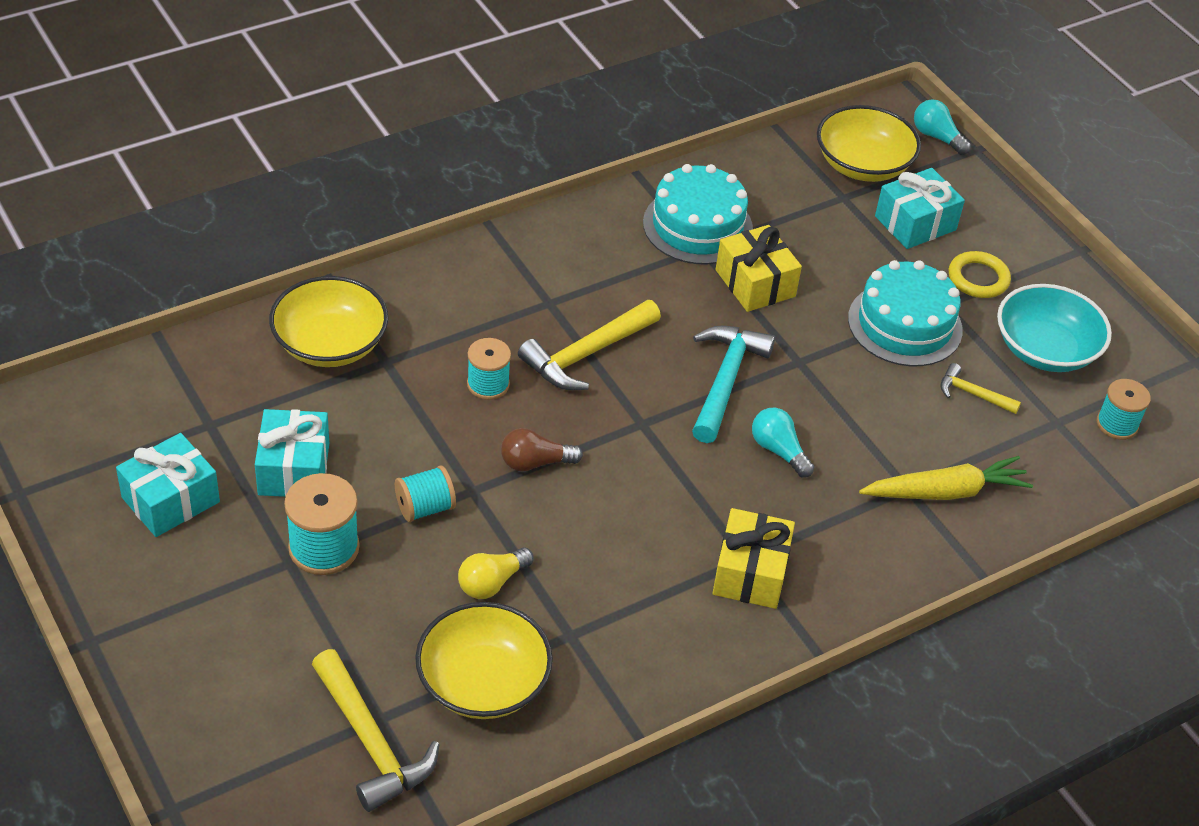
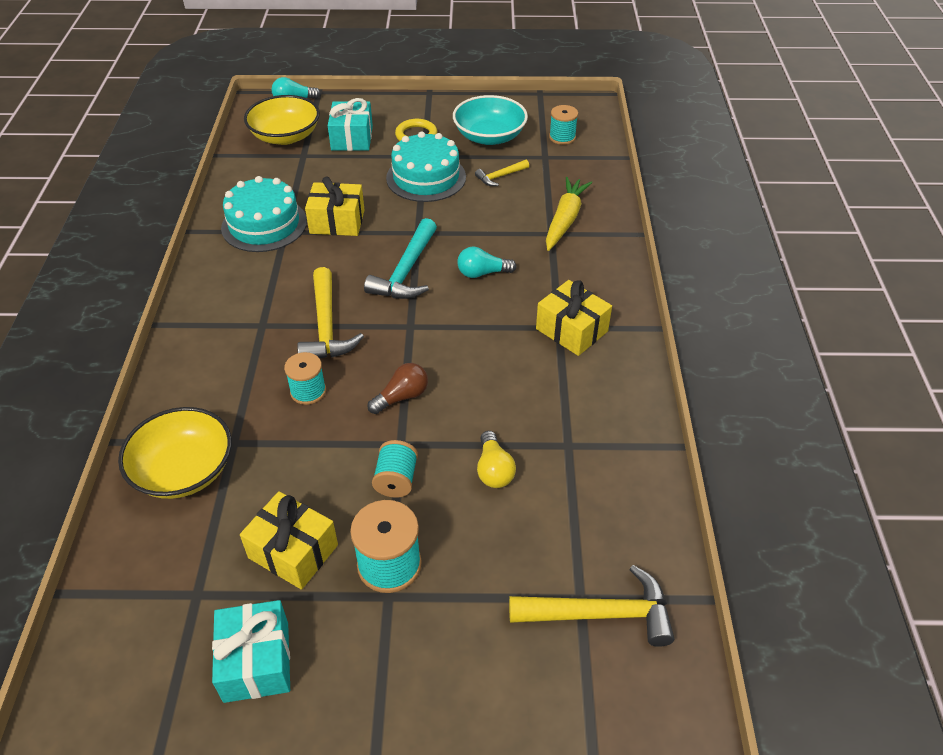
camera: 55 degrees left, 0 degrees up
turquoise gift [255,409,329,497] -> yellow gift [240,491,338,590]
yellow bowl [415,602,553,719] -> none
brown light bulb [501,428,583,472] -> brown light bulb turned 150 degrees counterclockwise [368,363,428,414]
turquoise hammer [692,326,775,443] -> turquoise hammer turned 120 degrees counterclockwise [364,218,437,299]

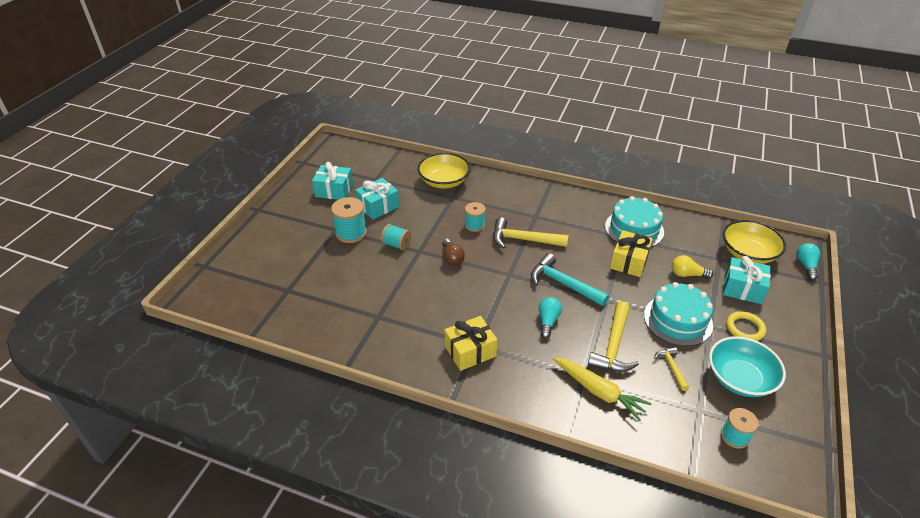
camera: 110 degrees right, 5 degrees down
yellow gift [240,491,338,590] -> turquoise gift [355,178,399,220]
yellow light bulb [477,431,516,488] -> yellow light bulb moved to [672,255,713,279]
yellow hammer [509,565,674,647] -> yellow hammer moved to [588,301,639,372]

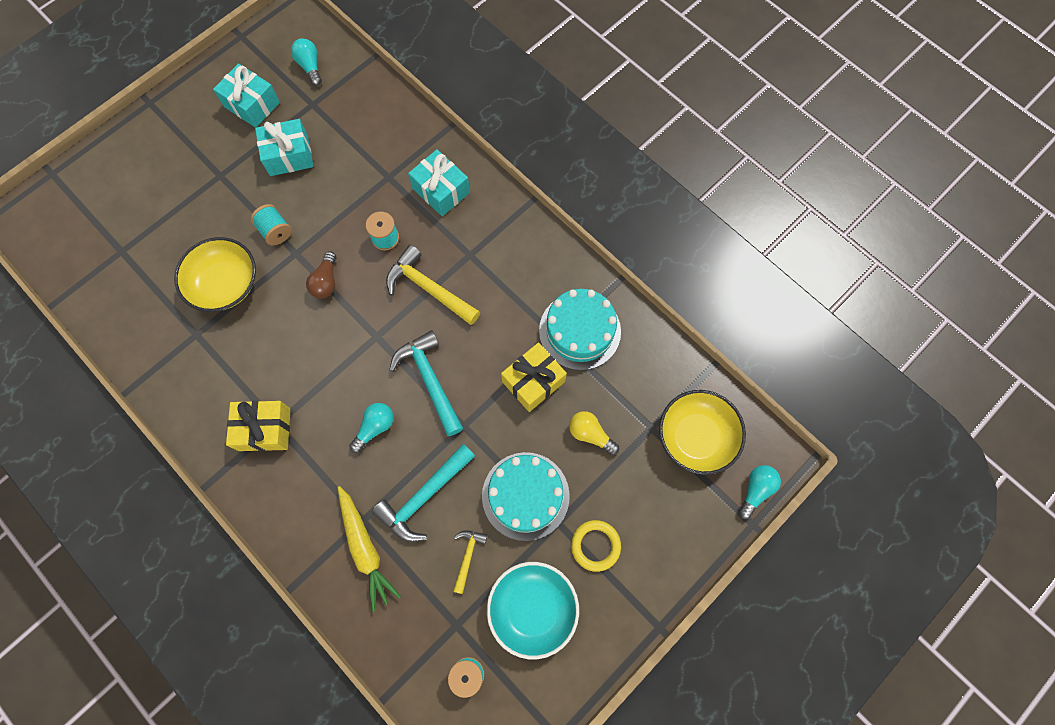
camera: 25 degrees right, 30 degrees up
turquoise spool [331,197,367,243] -> none
yellow bowl [418,153,470,189] -> yellow bowl moved to [174,237,256,312]
yellow hammer [588,301,639,372] -> turquoise hammer [372,444,475,542]
turquoise gift [723,256,771,304] -> turquoise gift moved to [408,149,470,216]
none -> turquoise light bulb [291,38,322,86]

